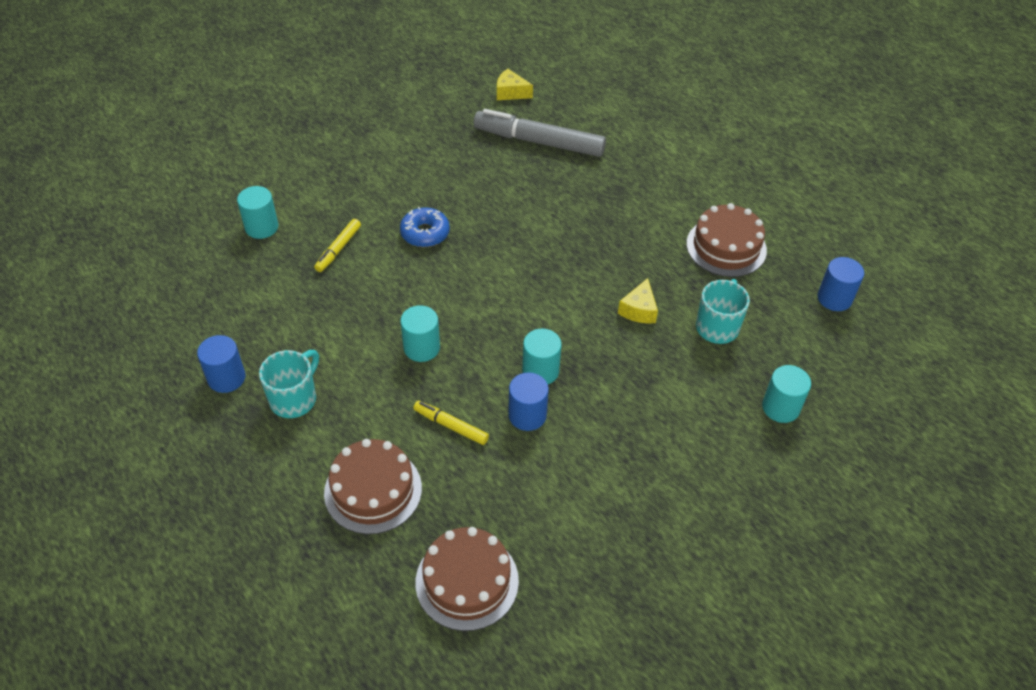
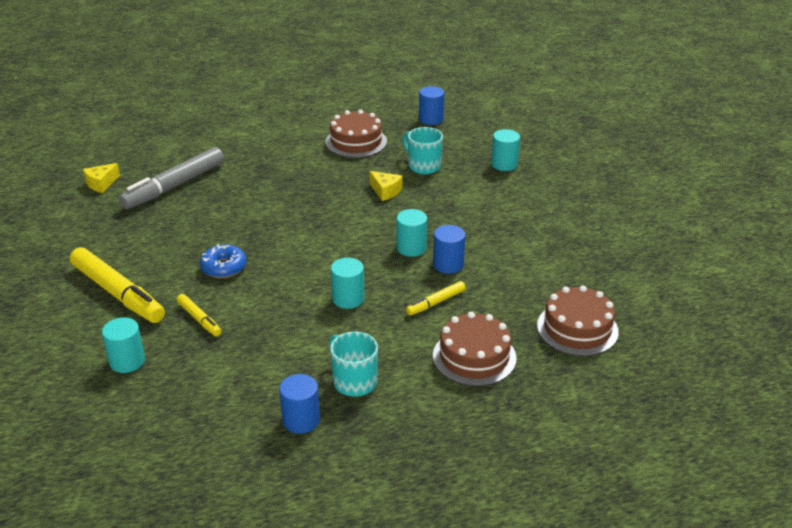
camera: 65 degrees left, 15 degrees down
none -> yellow marker [70,247,165,323]

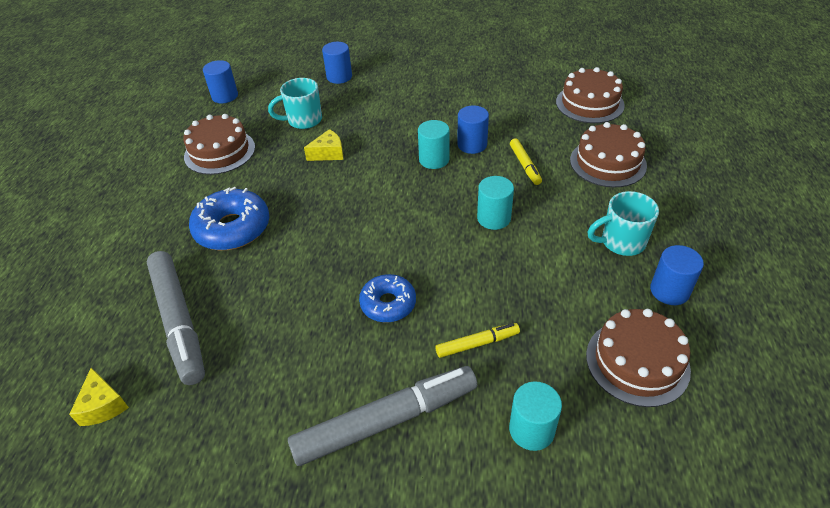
camera: 65 degrees left, 10 degrees up
yellow marker [70,247,165,323] -> grey marker [288,366,477,466]
turquoise cylinder [491,129,520,171] -> blue cylinder [322,42,352,84]
none -> blue donut [189,187,269,250]
none -> brown cake [586,309,691,407]

